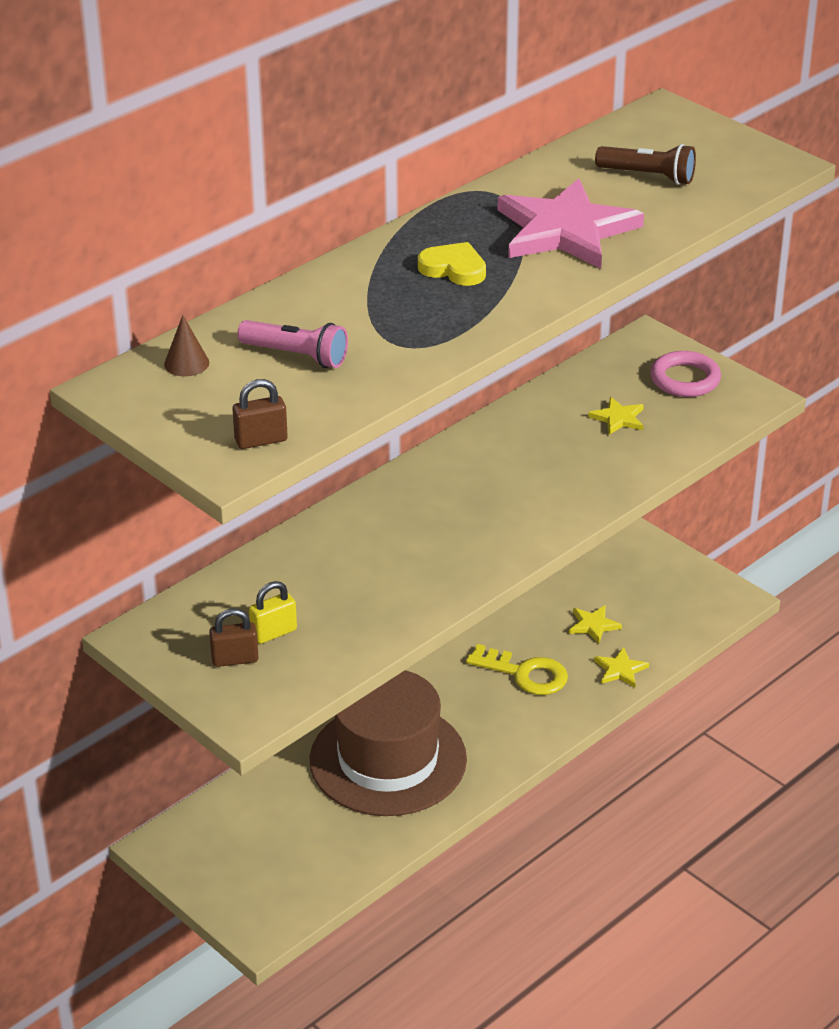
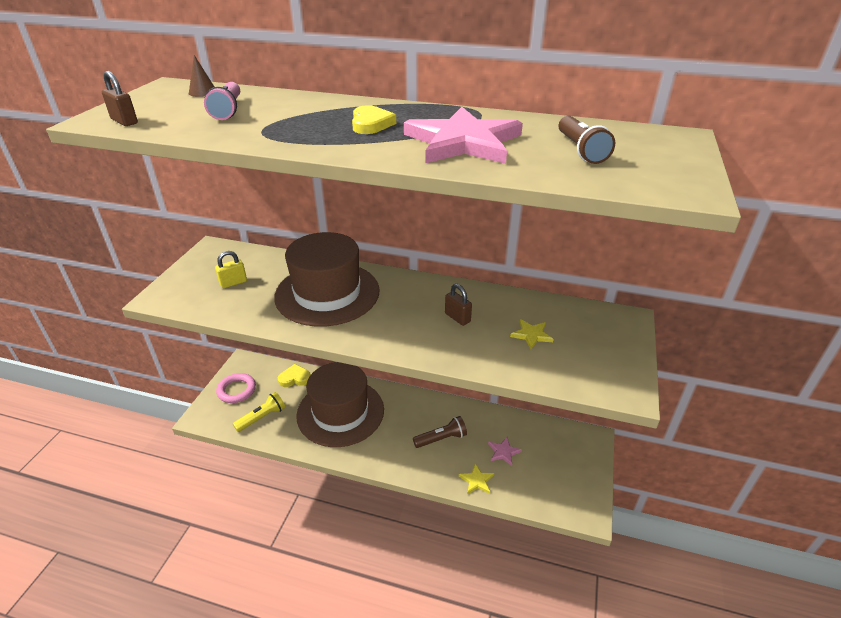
camera: 60 degrees right, 0 degrees up
brown padlock [209,608,259,667] -> brown padlock moved to [445,284,472,326]
yellow padlock [249,581,297,644] -> yellow padlock turned 60 degrees counterclockwise [215,251,247,288]
yellow key [466,644,568,695] -> brown flashlight [413,416,467,448]
yellow star [569,605,622,644] -> pink star [488,437,522,466]
pink ring [650,351,721,397] -> pink ring moved to [216,373,256,403]
none -> yellow flashlight [233,392,285,432]
none -> brown hat [274,232,380,327]
none -> yellow heart [278,364,311,387]

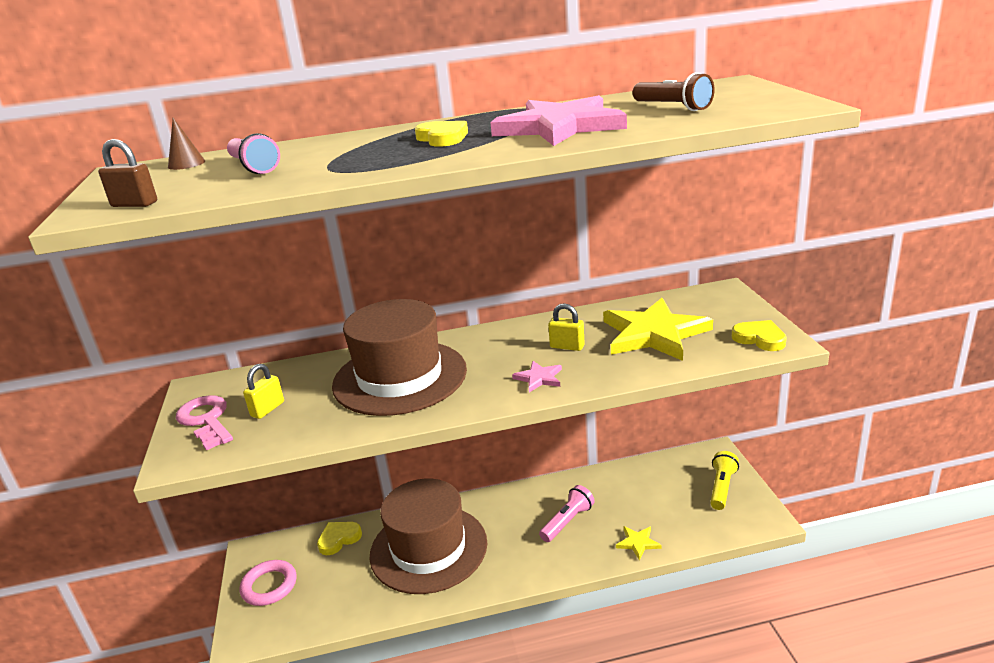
camera: 25 degrees left, 10 degrees down
yellow flashlight [233,392,285,432] -> yellow flashlight moved to [710,451,739,510]
brown flashlight [413,416,467,448] -> pink flashlight [539,485,595,542]
brown padlock [445,284,472,326] -> yellow padlock [548,303,585,351]
pink star [488,437,522,466] -> pink star moved to [512,361,562,392]
yellow star [510,319,554,349] -> yellow star [603,298,713,361], size x2.31
none -> pink key [176,395,233,451]
none -> yellow heart [732,320,787,351]

